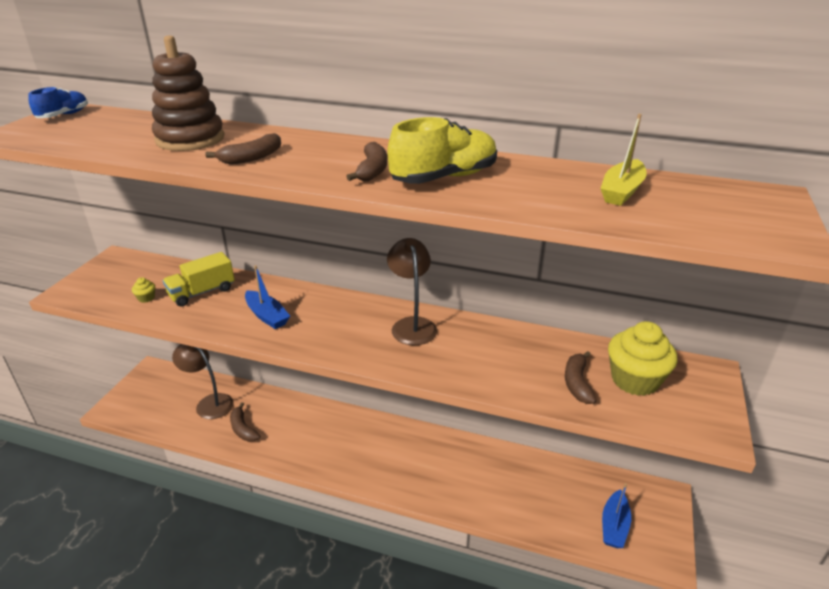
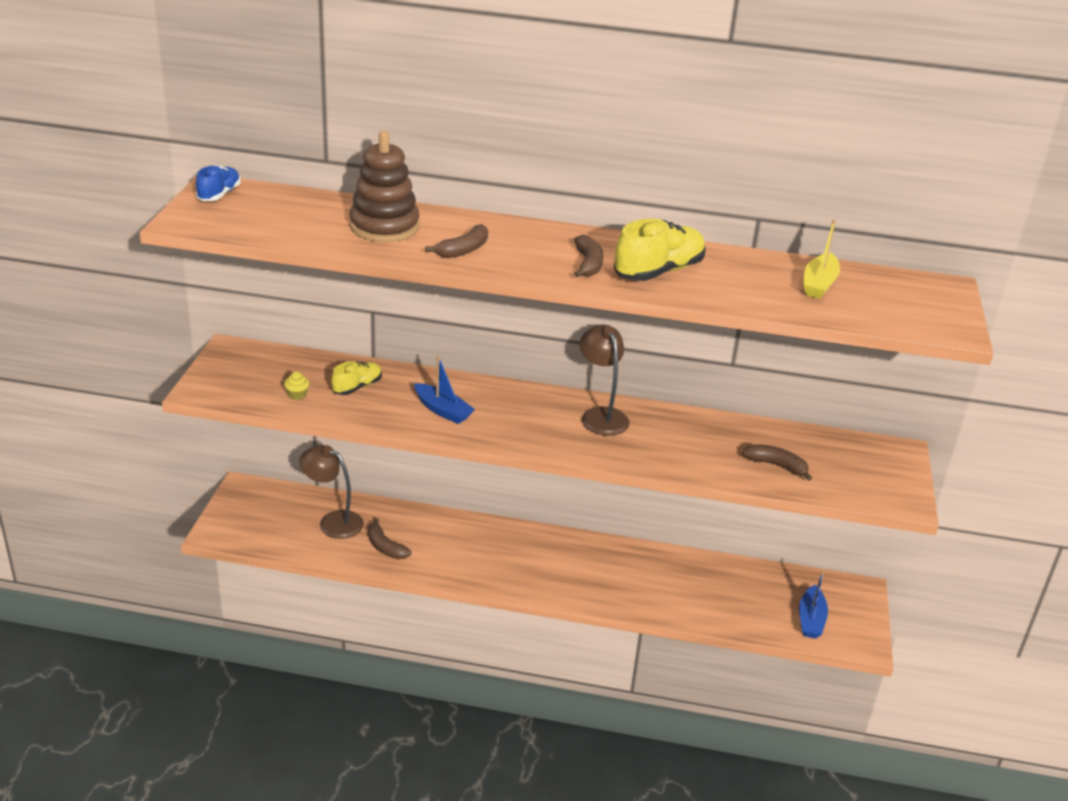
camera: 10 degrees left, 0 degrees up
yellow truck [163,252,235,307] -> yellow shoe [331,361,382,395]
brown banana [565,351,597,404] -> brown banana turned 120 degrees clockwise [742,444,812,481]
yellow cupcake [608,321,678,396] -> none

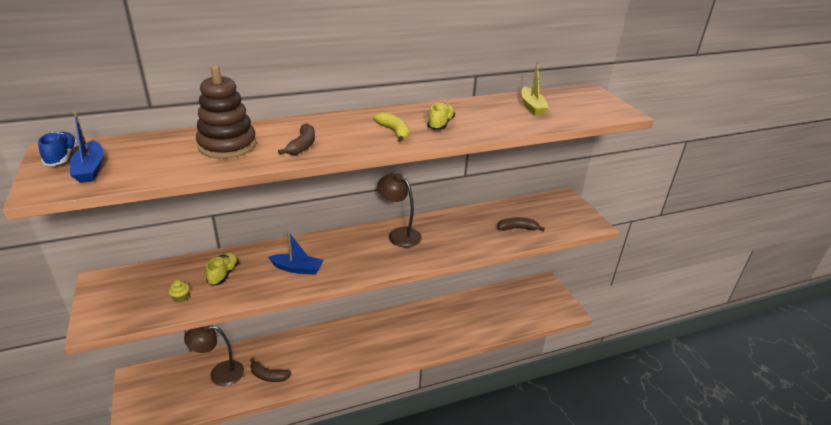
camera: 30 degrees left, 0 degrees up
brown banana [574,235,603,277] -> yellow banana [374,112,409,142]
yellow shoe [614,219,705,281] -> yellow shoe [427,102,455,130], size x0.60
blue boat [799,571,828,639] -> blue boat moved to [70,112,104,183]

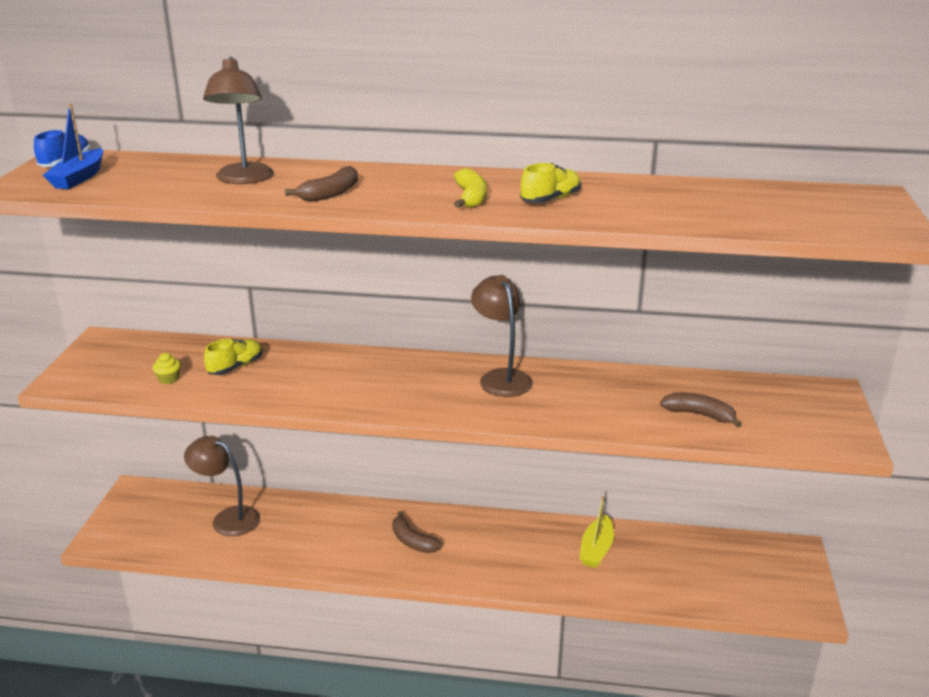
camera: 30 degrees right, 5 degrees down
brown stacking toy [196,65,257,159] -> brown lamp [203,57,274,184]
brown banana [250,358,291,382] -> brown banana moved to [392,511,442,553]
blue boat [268,231,324,275] -> none
yellow boat [521,62,549,115] -> yellow boat moved to [579,496,614,568]

